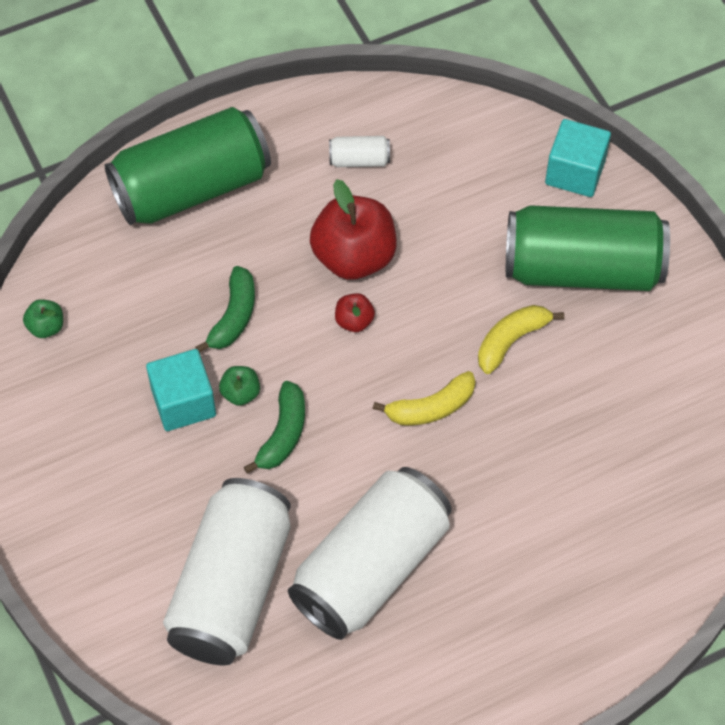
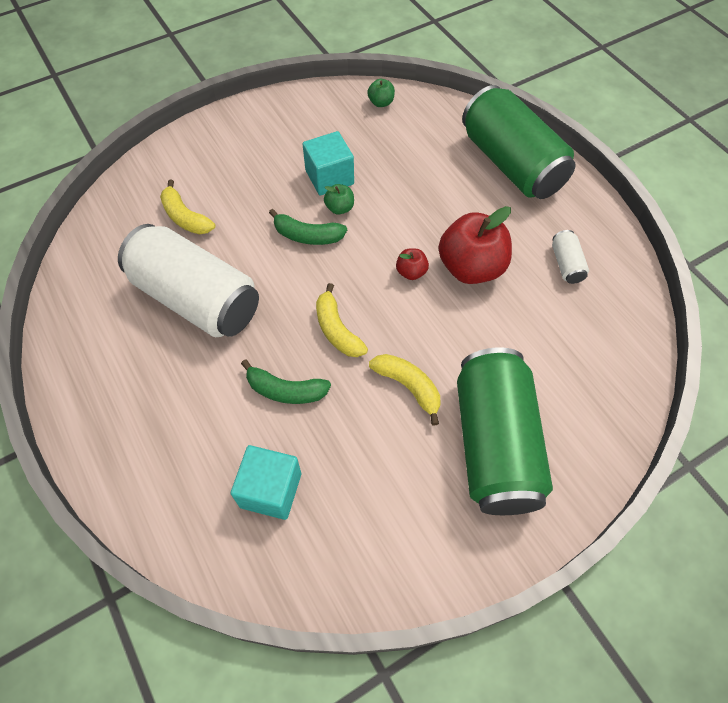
camera: 85 degrees right, 0 degrees up
white can [163,478,291,665] -> yellow banana [160,180,215,234]
green banana [195,266,255,353] -> green banana moved to [241,359,331,404]
turquoise cube [545,119,611,197] -> turquoise cube moved to [231,445,301,520]

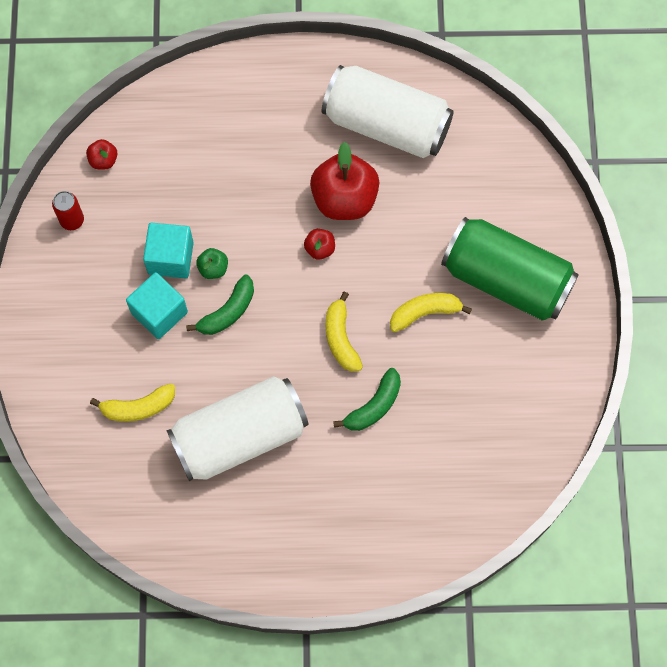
camera: 60 degrees left, 10 degrees up
turquoise cube [231,445,301,520] -> turquoise cube moved to [126,272,188,339]
yellow banana [316,283,368,357] -> yellow banana turned 75 degrees clockwise [326,291,363,372]
green apple [367,79,395,107] -> red apple [86,139,118,170]
green can [462,85,576,199] -> none
white can [552,230,589,284] -> white can [322,65,454,158], size x2.49
none -> red can [52,191,84,230]

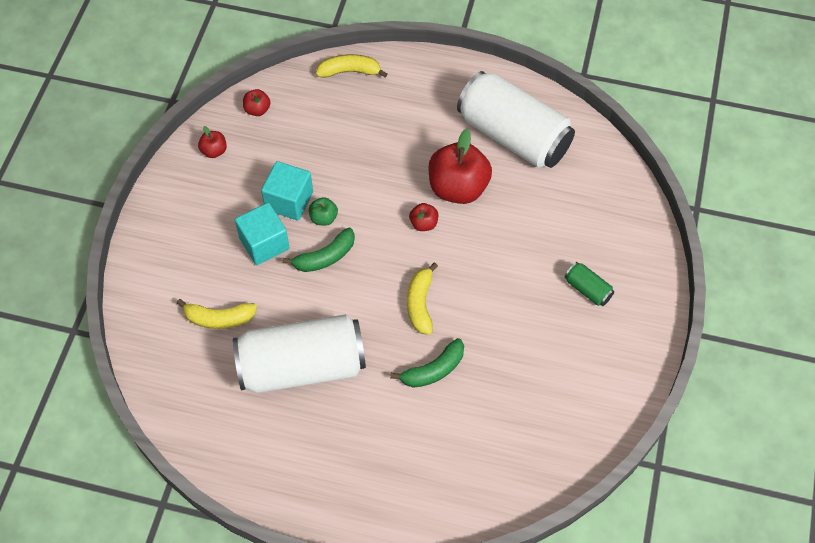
camera: 15 degrees right, 10 degrees down
red can [52,191,84,230] -> red apple [198,126,227,158]
yellow banana [390,293,472,332] -> yellow banana moved to [316,54,387,78]
green can [441,217,579,321] -> green can [565,262,614,306], size x0.40

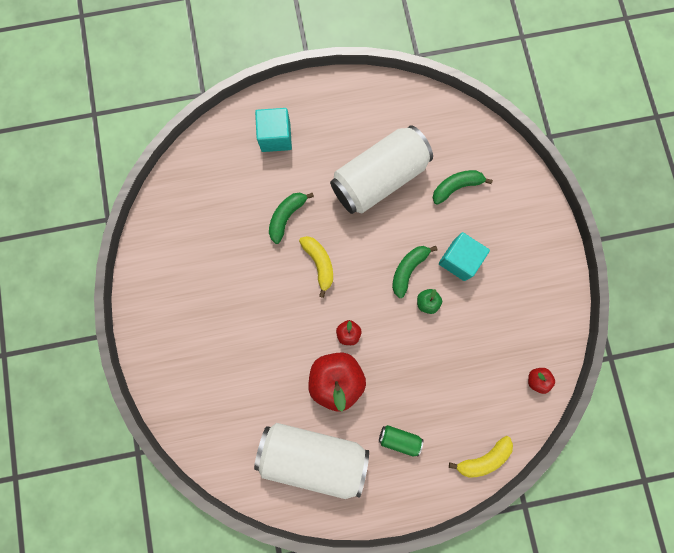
camera: 155 degrees right, 20 degrees up
yellow banana [177,299,257,329] -> green banana [433,170,493,204]
red apple [198,126,227,158] -> none
turquoise cube [261,161,313,221] -> turquoise cube moved to [255,108,292,152]
green can [565,262,614,306] -> green can moved to [379,425,423,457]

